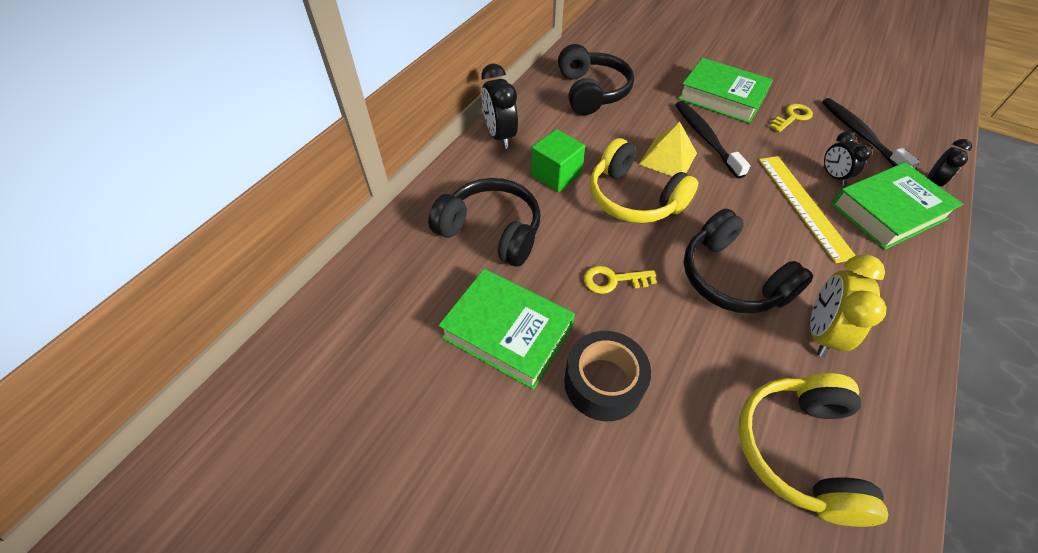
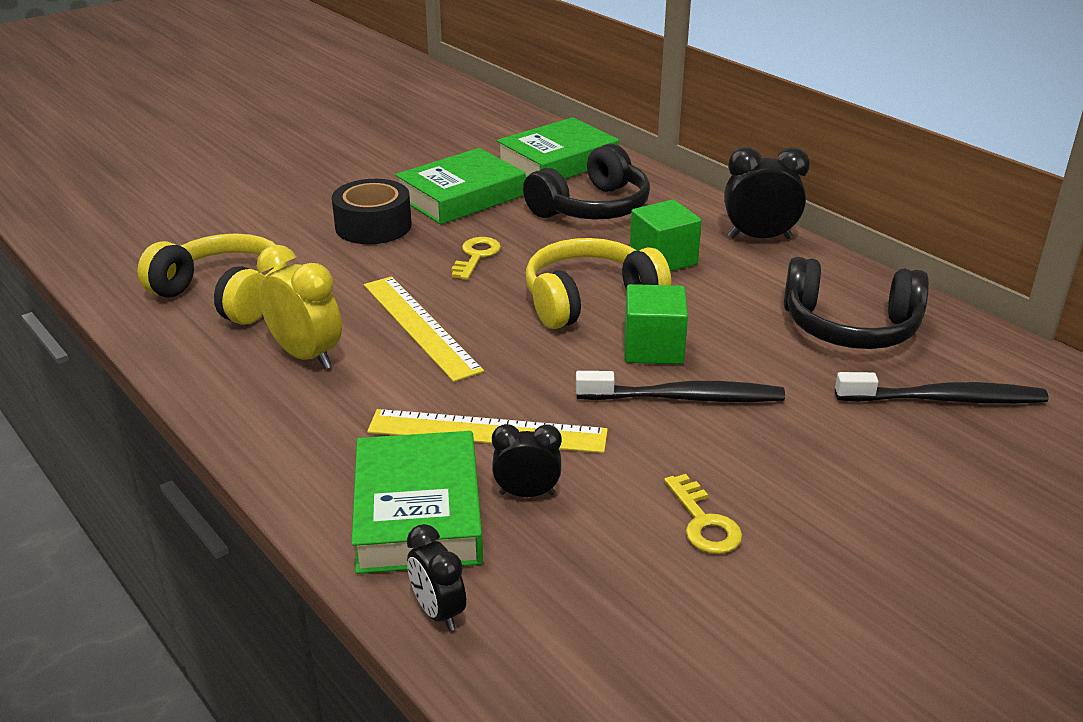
camera: 110 degrees right, 20 degrees down
yellow pyramid [639,122,697,177] -> green cube [624,284,688,364]
green book [678,58,773,123] -> green book moved to [497,117,619,179]
black headphones [683,208,813,313] -> yellow ruler [364,276,484,382]
black toothbrush [822,98,920,168] -> black toothbrush moved to [835,372,1049,404]

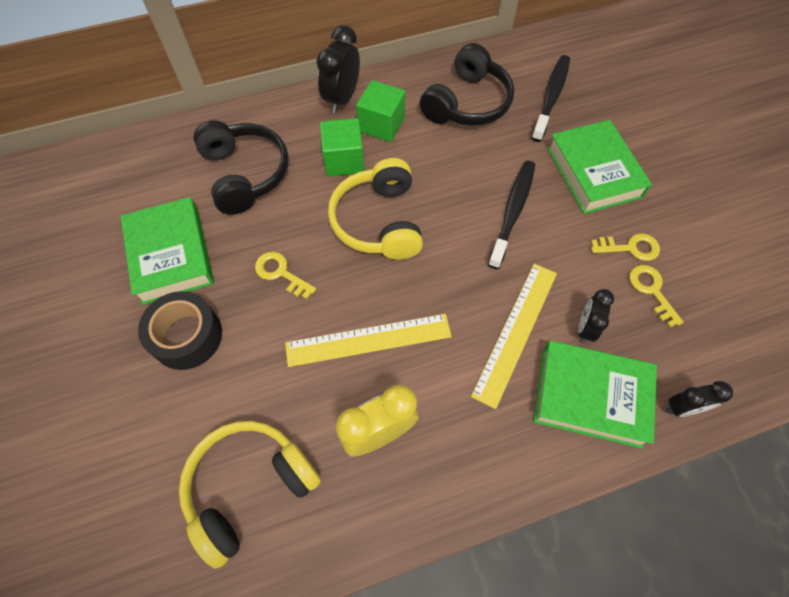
camera: 70 degrees left, 30 degrees up
green book [497,117,619,179] -> green book moved to [547,120,652,214]
green cube [624,284,688,364] -> green cube moved to [356,80,405,142]
none -> yellow key [629,265,684,328]

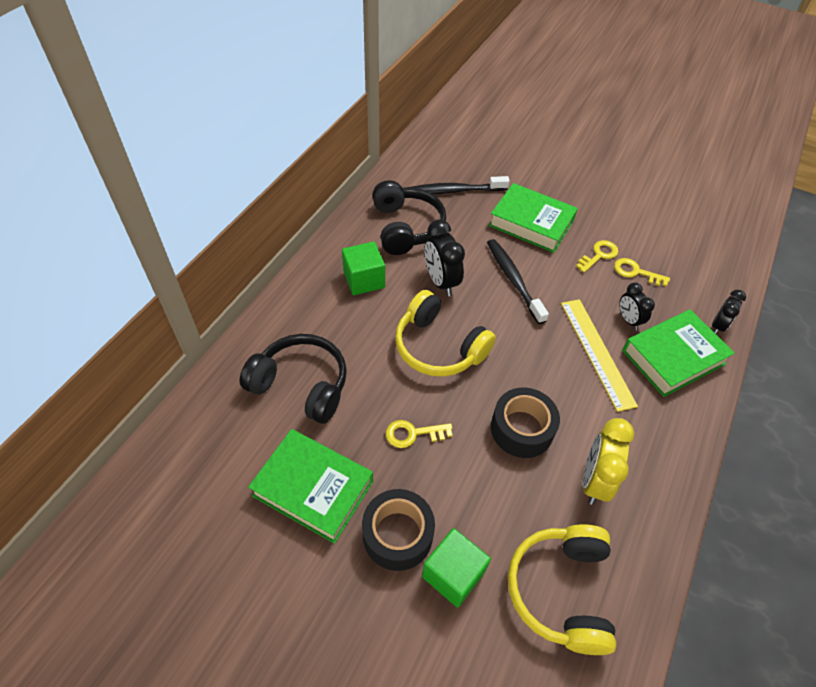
camera: 45 degrees left, 10 degrees down
yellow ruler [285,314,452,367] -> black tape [491,388,560,458]
black clock [316,25,360,114] -> black clock moved to [425,219,465,296]
green cube [320,118,364,177] -> green cube moved to [422,528,491,608]
black toothbrush [531,55,570,142] -> black toothbrush turned 75 degrees counterclockwise [412,176,510,194]

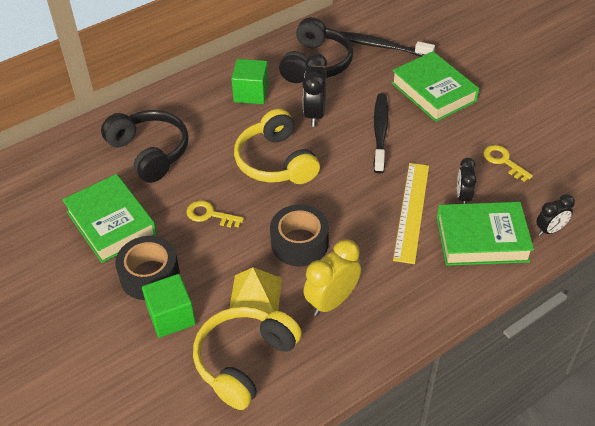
camera: 30 degrees right, 5 degrees down
yellow key [576,240,618,273] -> none
none -> yellow pyramid [229,267,282,313]

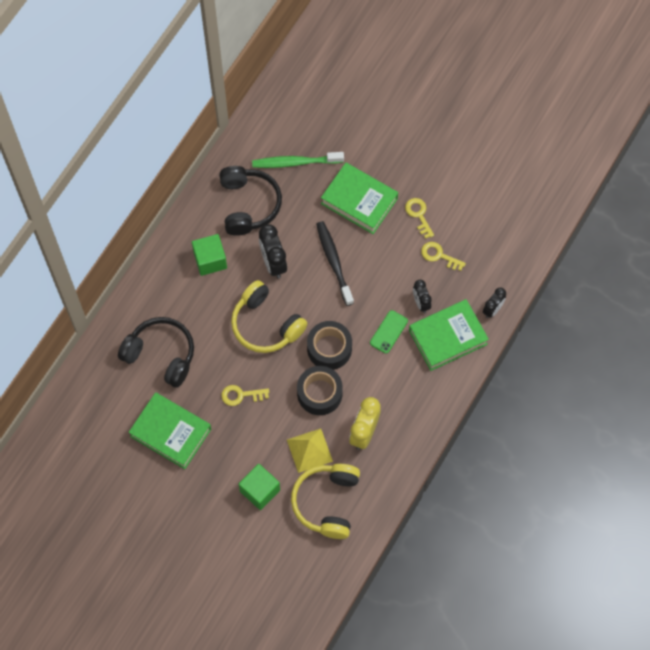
camera: 25 degrees left, 20 degrees up
black tape [115,236,180,300] -> black tape moved to [307,321,352,370]
black toothbrush [339,31,435,57] -> green toothbrush [252,152,344,168]
yellow ruler [393,163,429,264] -> green phone [370,310,408,354]
none -> yellow key [405,198,434,239]

